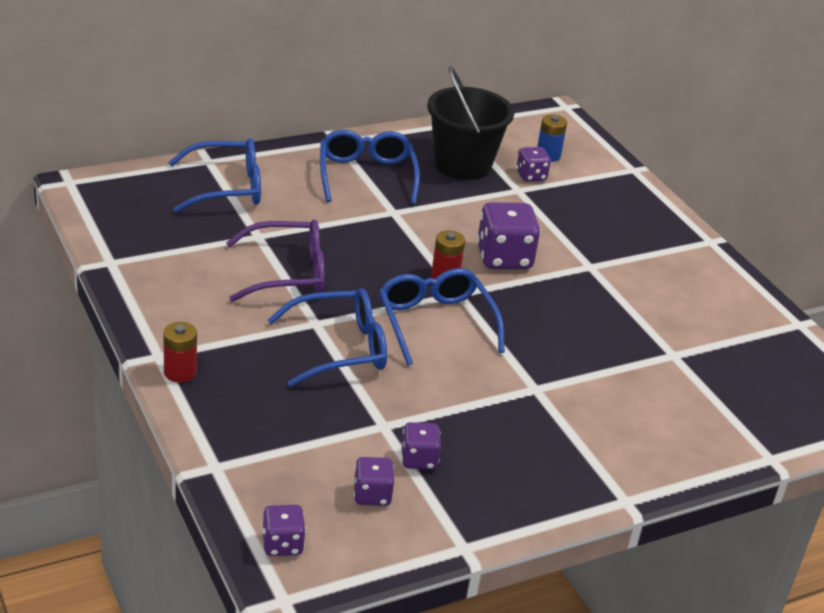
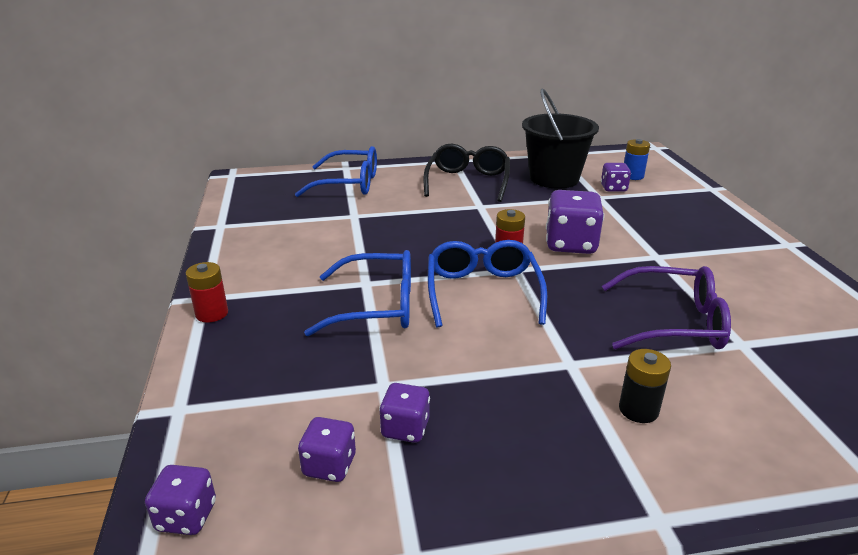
camera: 20 degrees right, 5 degrees down
purple glasses [226,219,325,302] -> purple glasses moved to [602,266,731,349]
blue glasses [320,130,420,205] -> black glasses [424,144,510,202]
none -> black battery [619,349,671,423]

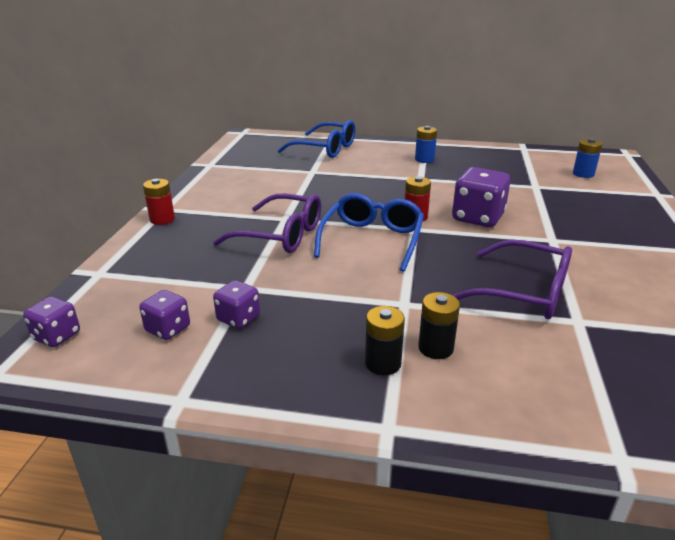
camera: 20 degrees right, 0 degrees up
blue glasses [304,250,411,336] -> purple glasses [213,194,321,253]
black glasses [424,144,510,202] -> blue battery [415,126,437,163]
black bucket [522,88,599,189] -> none
purple dice [601,163,631,192] -> none
none -> black battery [365,306,405,375]

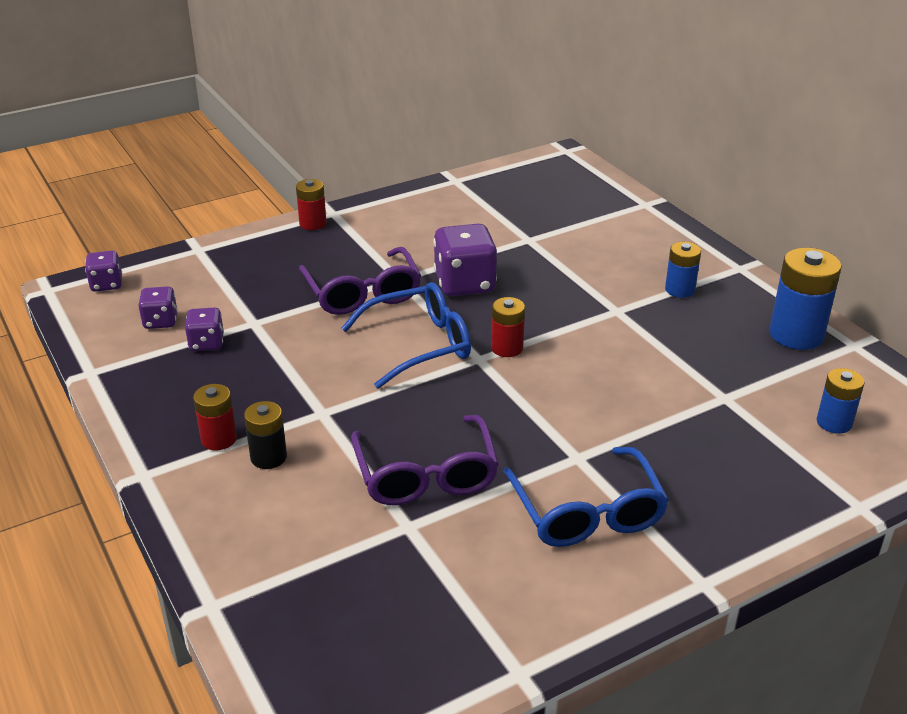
camera: 50 degrees right, 5 degrees up
blue glasses [277,120,355,158] -> blue glasses moved to [503,447,669,547]
black battery [365,306,405,375] -> red battery [193,384,237,450]
purple dice [452,167,510,227] -> purple dice moved to [433,224,497,296]
none -> blue battery [769,248,842,350]

